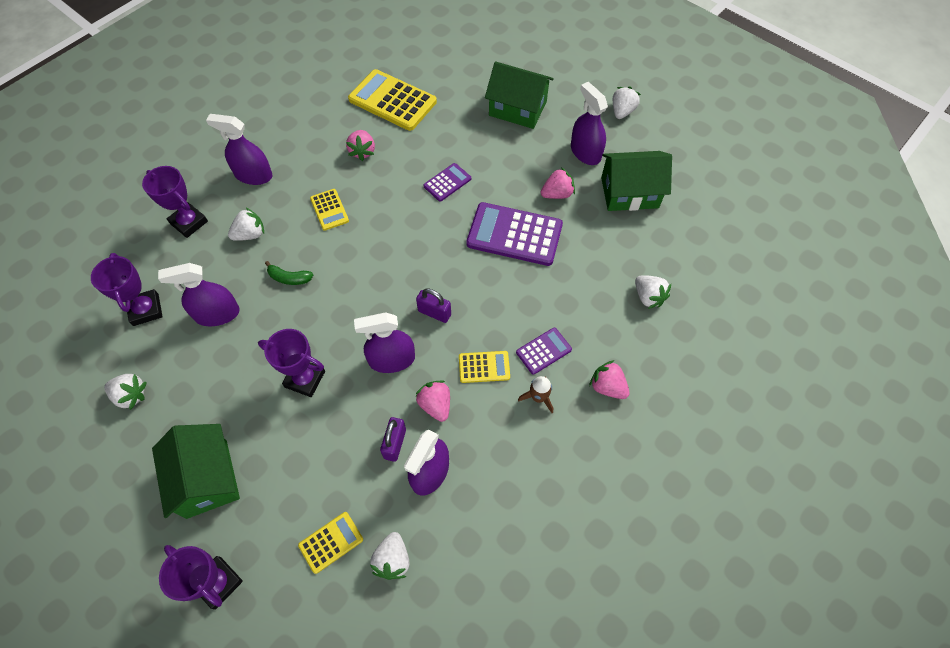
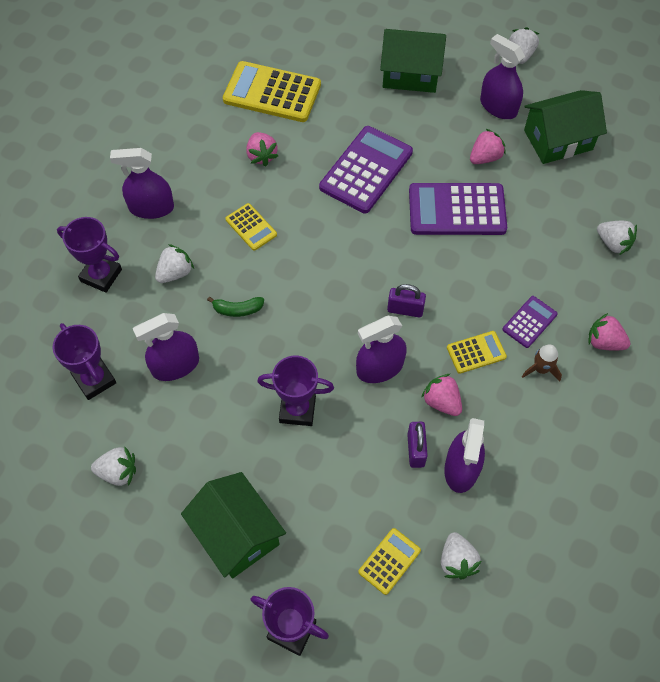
camera: 15 degrees left, 0 degrees up
purple calculator [424,163,471,202] -> purple calculator [319,126,413,213], size x1.95

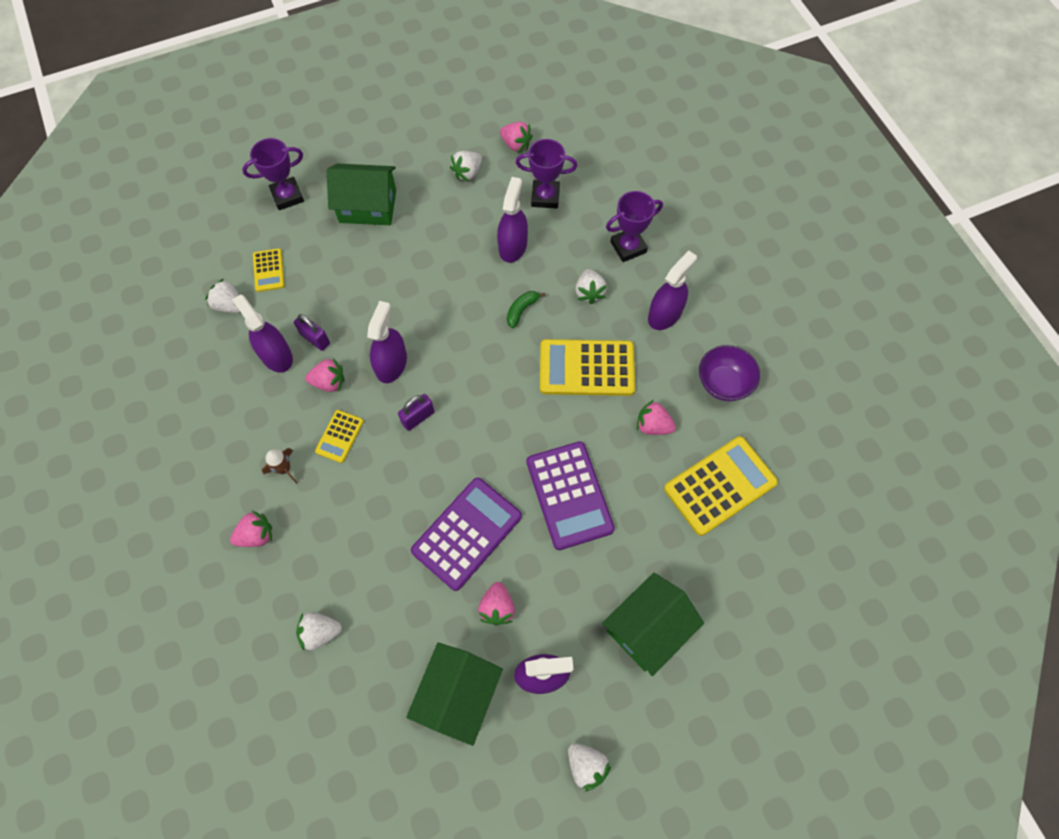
camera: 130 degrees right, 5 degrees up
yellow calculator [226,203,277,251] -> yellow calculator [540,339,635,396], size x1.95
purple trophy [257,356,334,426] -> none
purple calculator [503,296,558,348] -> none
none -> pink strawberry [500,122,533,153]
none -> purple bowl [699,345,760,401]

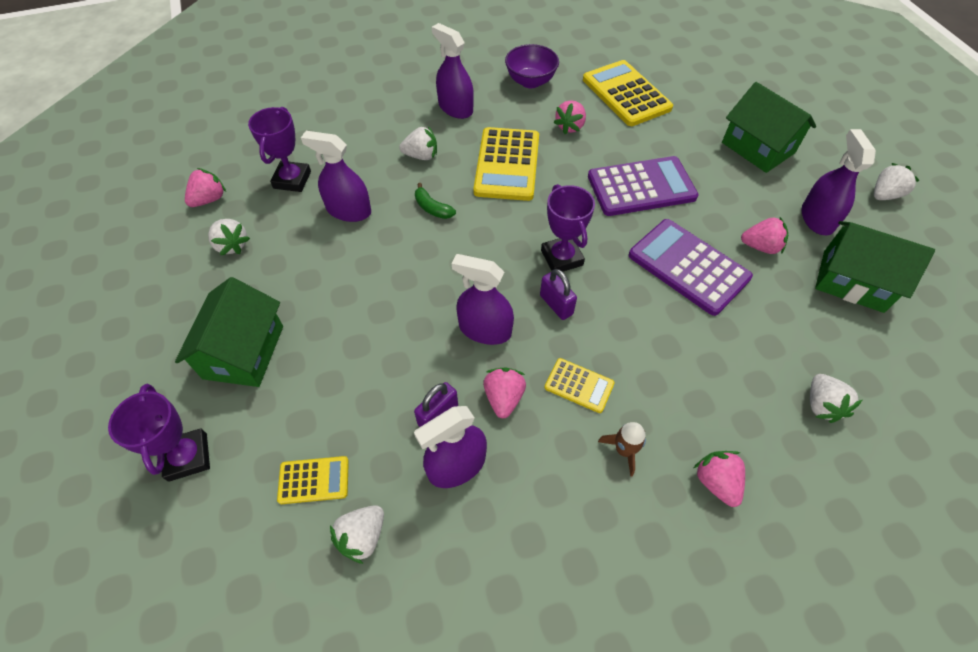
camera: 85 degrees left, 10 degrees down
purple trophy [606,191,663,262] -> purple trophy moved to [541,184,595,272]

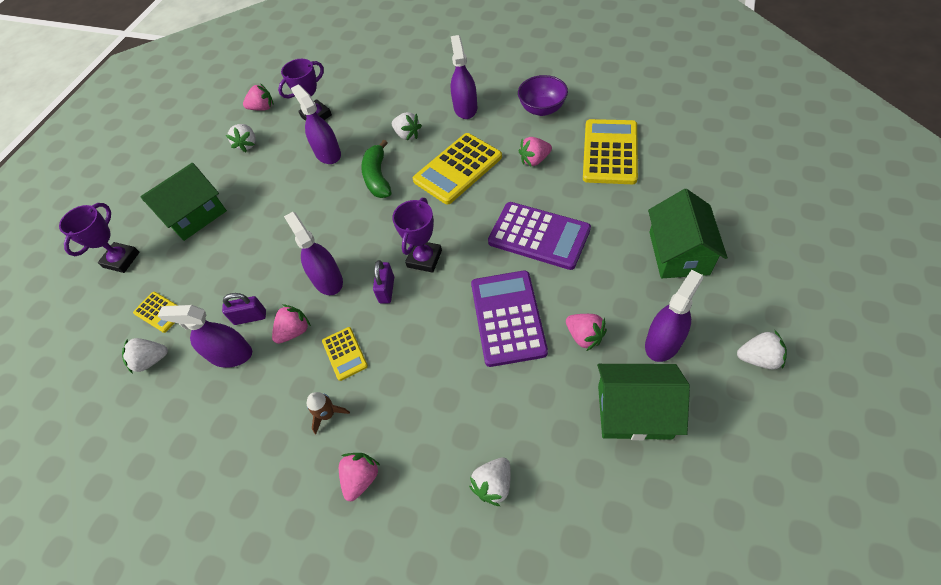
camera: 45 degrees right, 0 degrees up
green banana [415,183,456,219] -> green banana [361,140,392,198], size x1.63
green house [815,221,935,313] -> green house turned 60 degrees counterclockwise [597,364,690,440]

